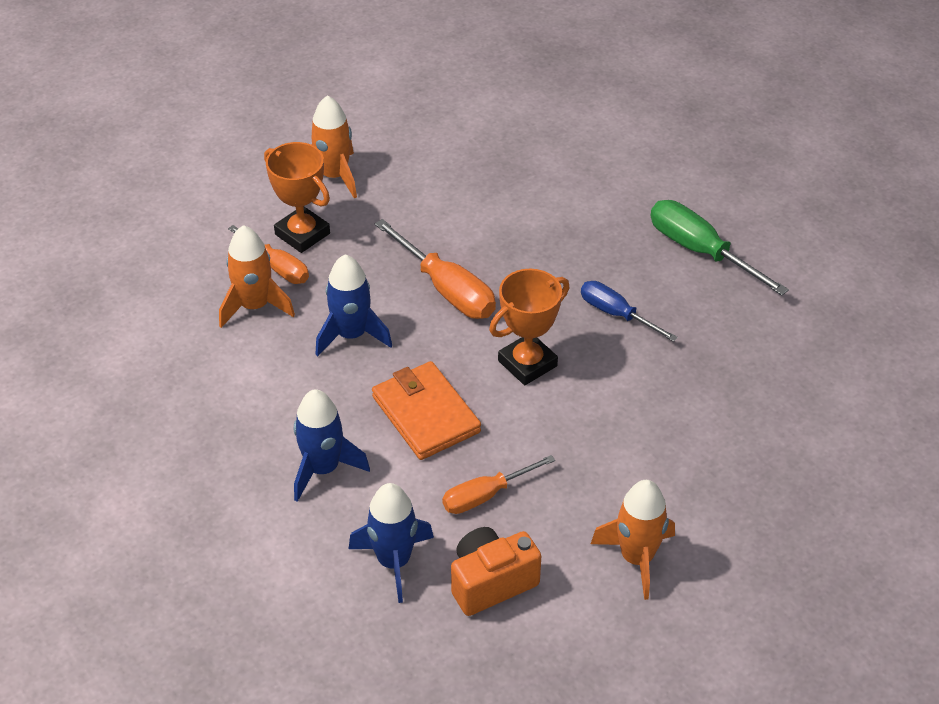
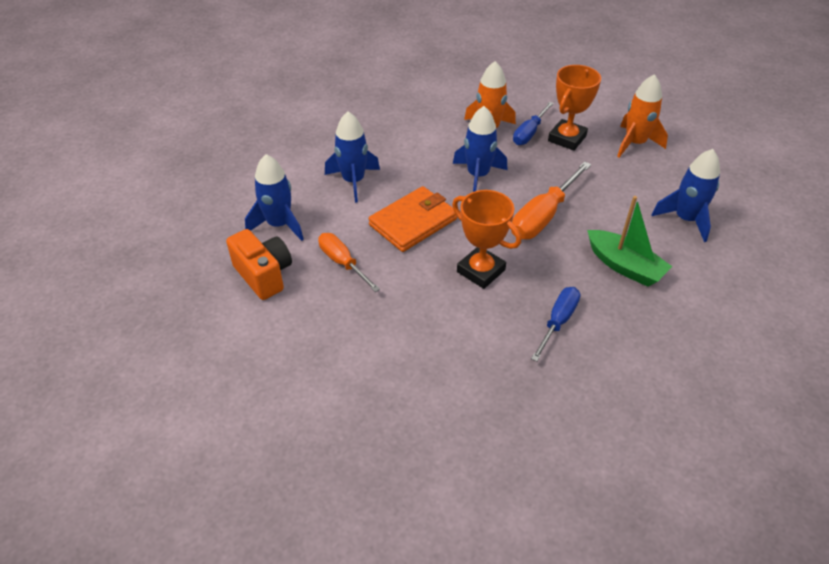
camera: 80 degrees right, 0 degrees up
orange screwdriver [228,225,309,284] -> blue screwdriver [513,102,554,145]
orange rocket [591,480,675,600] -> none
green screwdriver [651,200,789,296] -> none
none -> green boat [587,196,672,287]
none -> blue rocket [651,149,720,242]

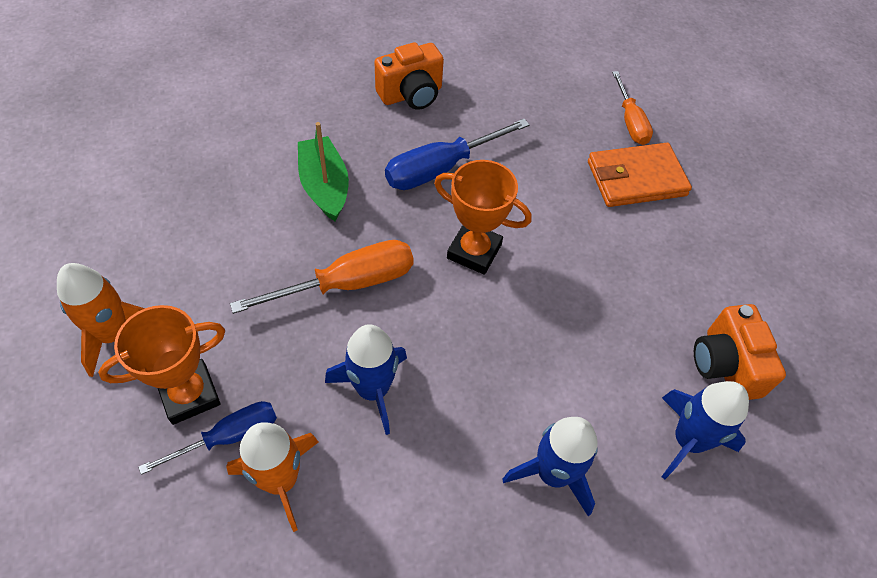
camera: 155 degrees left, 10 degrees up
orange screwdriver [318,233,380,292] -> orange screwdriver moved to [612,71,653,145]
orange wallet [369,186,457,252] -> orange wallet moved to [588,143,692,207]
orange trophy [452,190,521,289] -> orange trophy turned 45 degrees counterclockwise [434,160,532,275]
blue screwdriver [531,287,580,362] -> blue screwdriver [385,119,530,190], size x1.53
blue rocket [651,149,720,242] -> none
none -> orange camera [374,42,444,110]

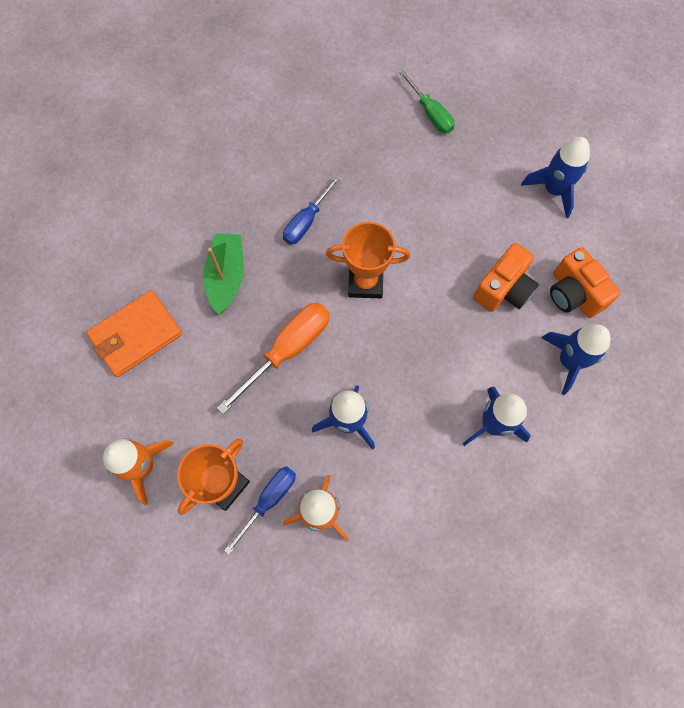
camera: 20 degrees left, 15 degrees up
green boat [298,122,349,221] -> green boat turned 45 degrees clockwise [203,233,244,315]
orange camera [374,42,444,110] -> orange camera moved to [473,243,539,312]
blue screwdriver [385,119,530,190] -> blue screwdriver [283,175,341,245], size x0.65
orange wallet [588,143,692,207] -> orange wallet moved to [86,290,183,377]
orange screwdriver [612,71,653,145] -> green screwdriver [399,70,454,134]
none -> blue rocket [521,137,590,218]

